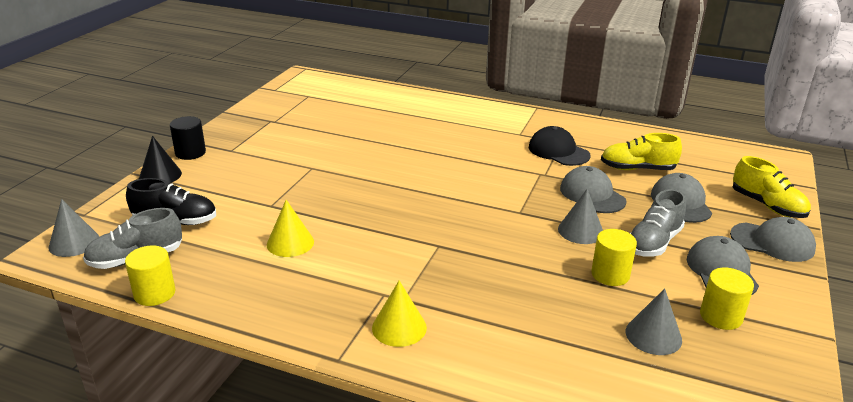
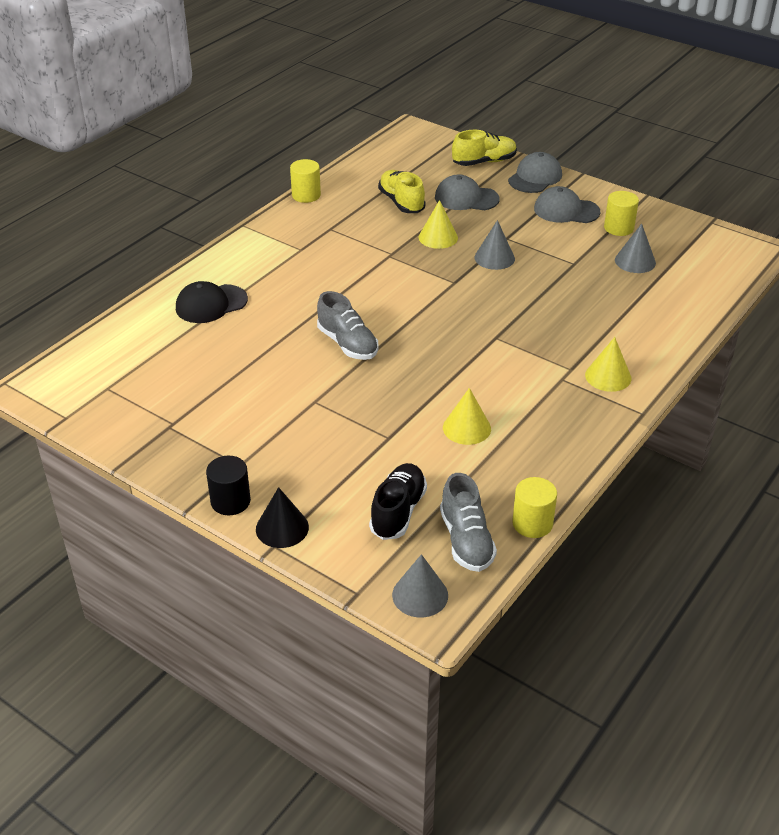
camera: 75 degrees left, 10 degrees up
black cap [529,126,591,166] -> black cap moved to [176,281,248,323]
grey cap [560,166,627,213] -> yellow cone [418,200,458,249]
yellow cylinder [591,229,637,286] -> yellow cylinder moved to [290,159,321,203]
yellow shoe [601,133,682,170] -> yellow shoe turned 135 degrees clockwise [378,170,426,213]
grey shoe [630,189,686,256] -> grey shoe moved to [317,291,379,360]

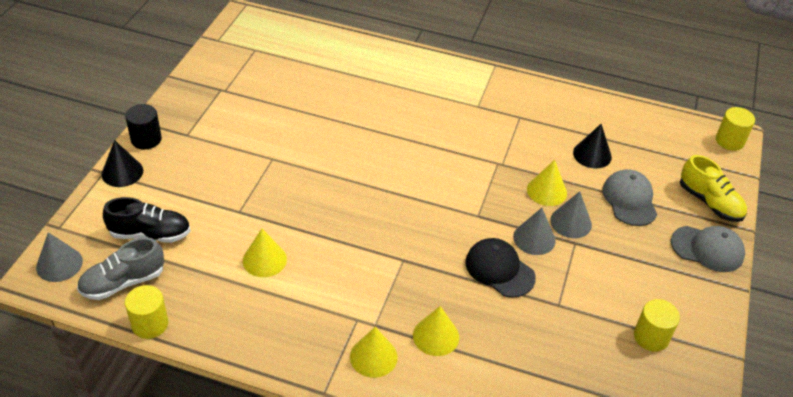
camera: 70 degrees right, 5 degrees up
black cap [176,281,248,323] -> black cap moved to [465,238,536,298]
yellow cylinder [290,159,321,203] -> yellow cylinder moved to [716,107,755,151]
grey shoe [317,291,379,360] -> none
yellow shoe [378,170,426,213] -> black cone [573,124,612,169]
grey cap [534,186,600,223] -> none
grey cone [615,223,656,273] -> grey cone moved to [550,191,592,238]
none -> yellow cone [413,306,459,356]

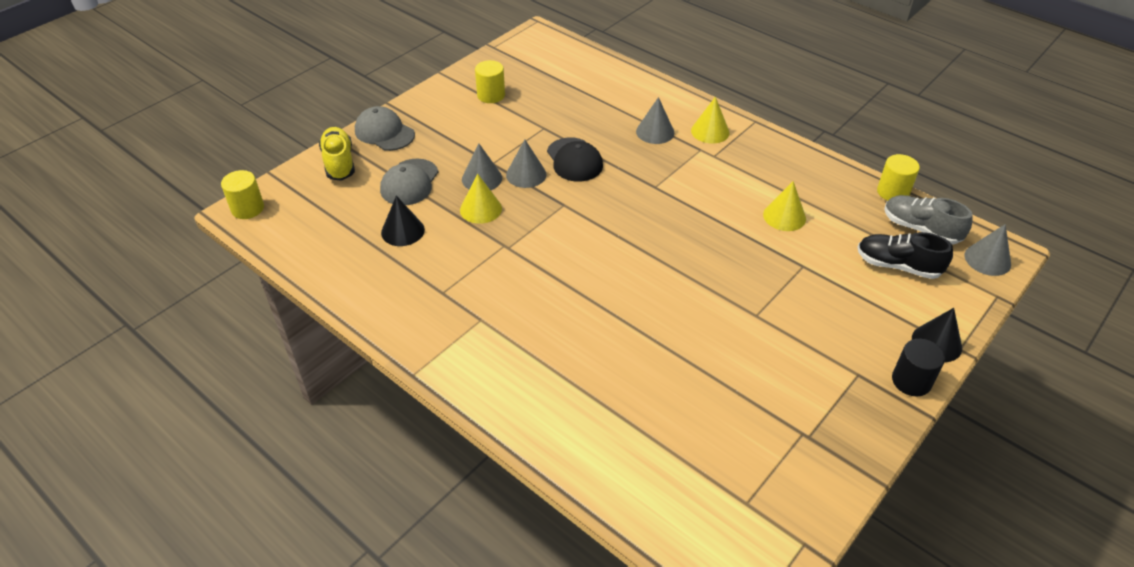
camera: 155 degrees left, 0 degrees up
grey shoe [77,237,164,300] -> grey shoe turned 135 degrees counterclockwise [884,195,973,244]
yellow cone [413,306,459,356] -> grey cone [636,97,674,144]

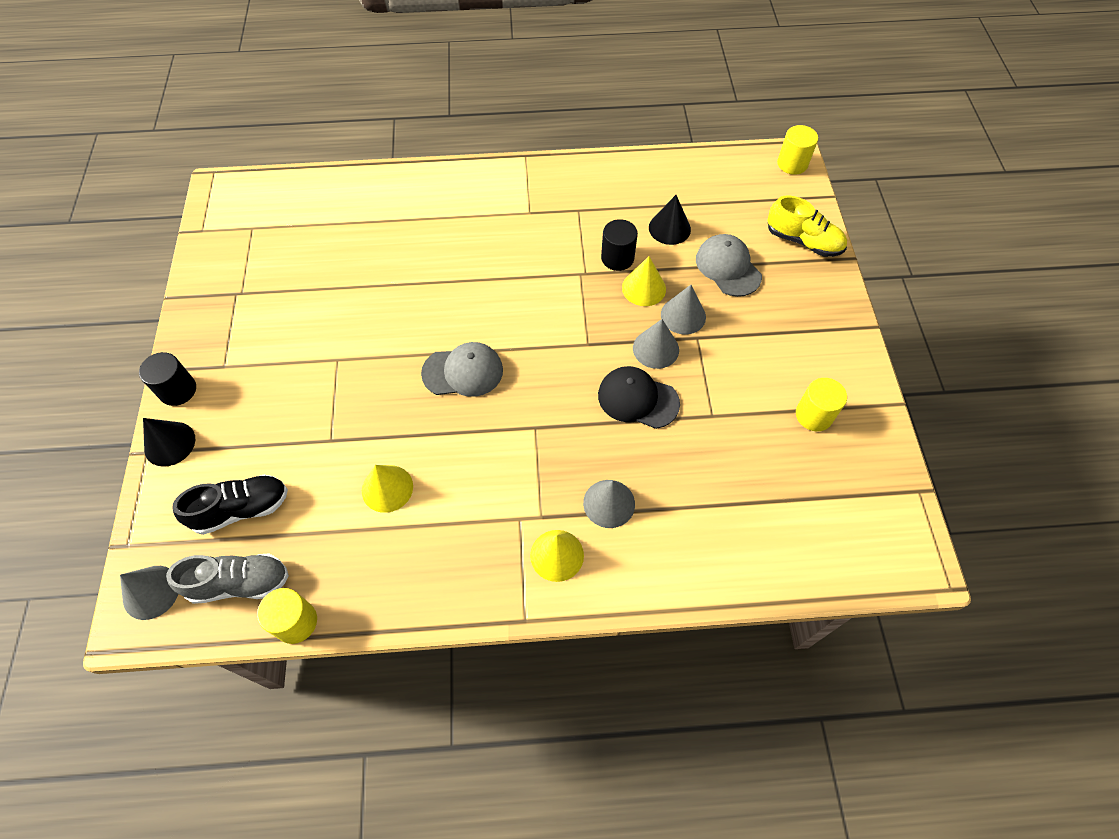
camera: 135 degrees right, 15 degrees up
grey cap [355,106,415,151] -> grey cap moved to [421,342,503,397]
none -> black cylinder [601,219,638,271]

